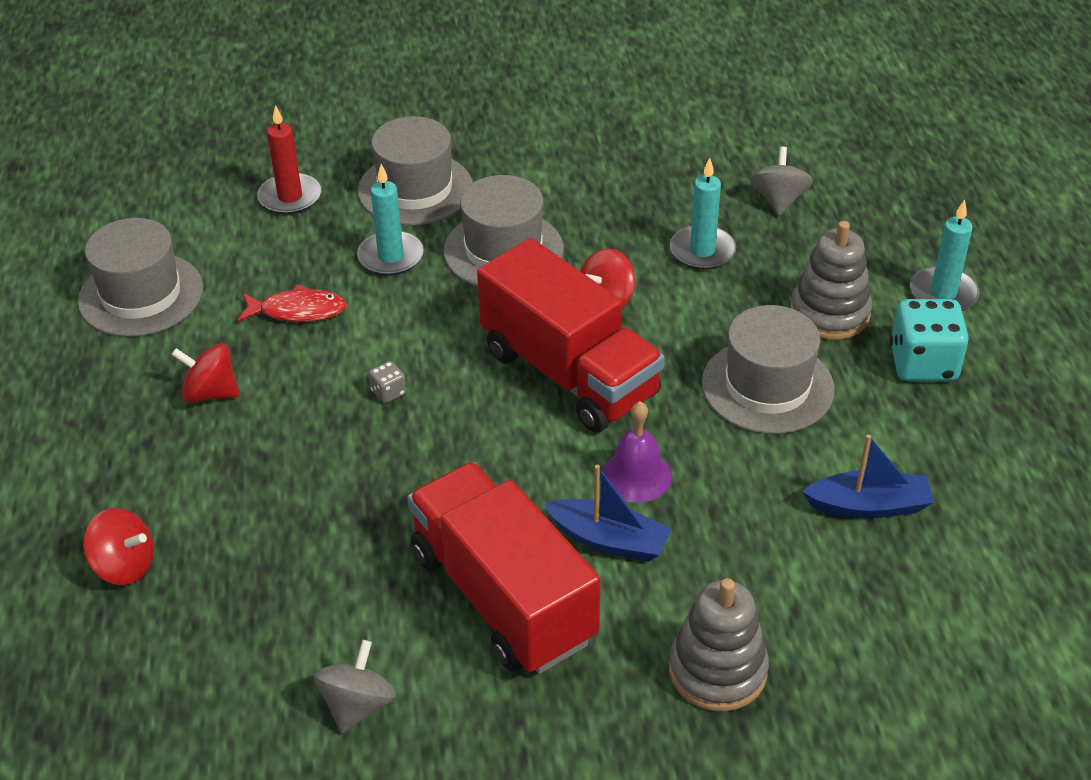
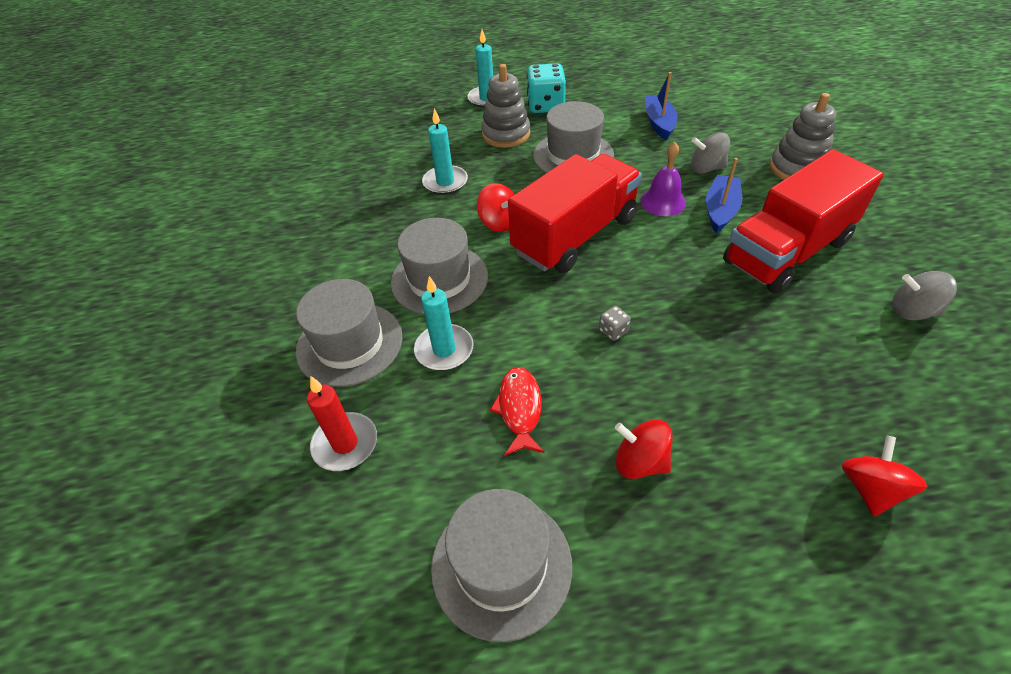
camera: 90 degrees left, 5 degrees up
red spinning top [171,343,239,403] -> red spinning top turned 105 degrees clockwise [615,419,672,479]
grey spinning top [750,147,813,216] -> grey spinning top moved to [691,132,730,174]

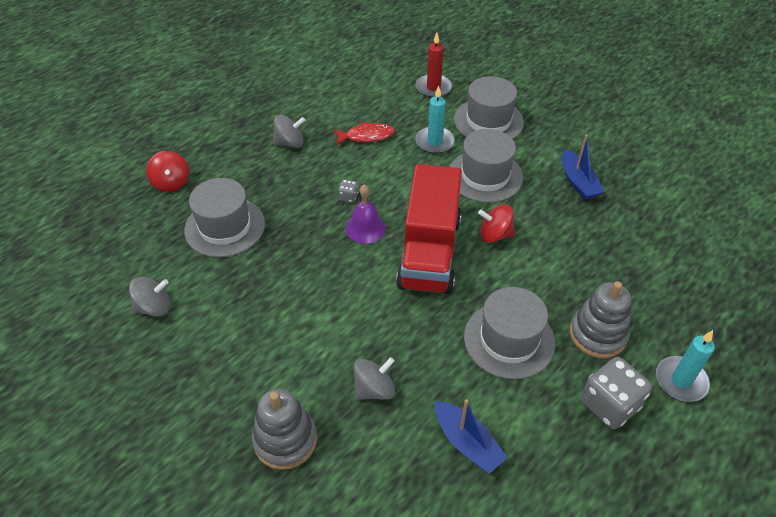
camera: 140 degrees right, 0 degrees up
turquoise candle [422,108,468,195] -> none
grey hat [431,489,572,642] -> grey hat moved to [184,178,265,257]
red fish [490,367,544,456] -> red fish turned 60 degrees counterclockwise [333,122,395,145]
turquoise dice [527,63,566,113] -> grey dice [581,357,652,429]
red spinning top [615,419,672,479] -> grey spinning top [273,115,305,148]
purple bell [641,142,686,216] -> purple bell moved to [346,184,386,244]
blue boat [706,158,742,233] -> blue boat moved to [562,135,604,200]
red truck [723,150,884,294] -> none

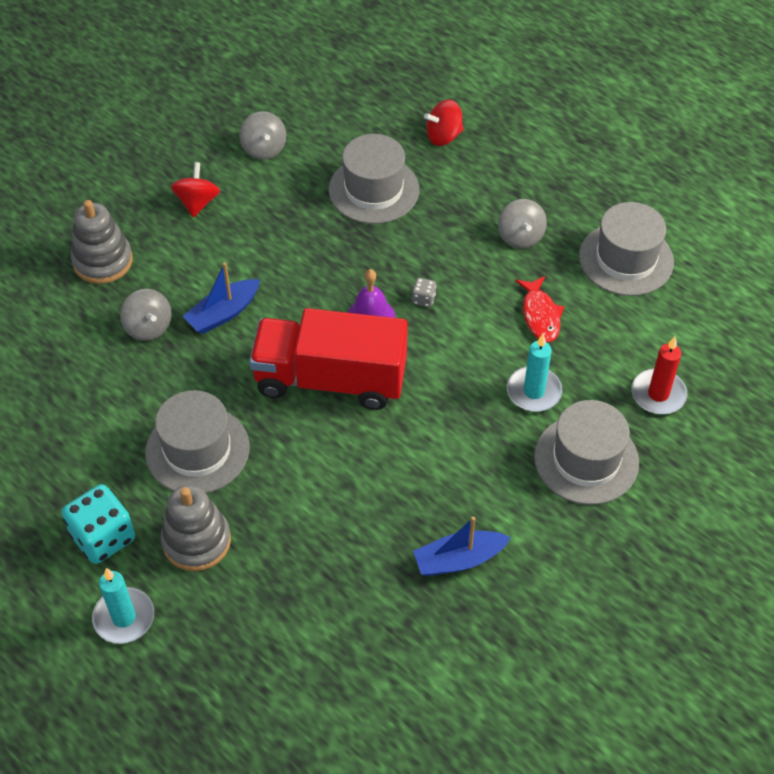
camera: 90 degrees right, 5 degrees up
blue boat [435,399,508,474] -> blue boat moved to [183,262,260,334]
grey hat [450,129,523,203] -> grey hat moved to [579,202,674,296]
red spinning top [478,204,515,243] -> red spinning top moved to [171,162,220,217]
grey dice [581,357,652,429] -> turquoise dice [61,484,135,564]

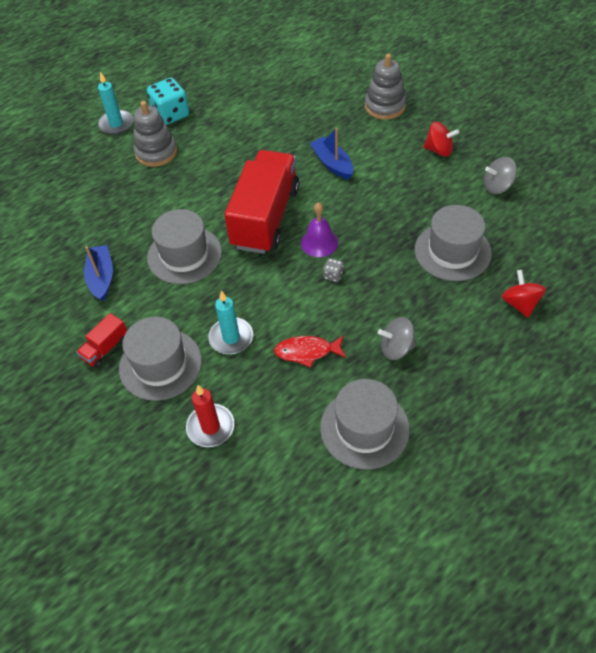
camera: 100 degrees right, 0 degrees up
grey spinning top [120,289,172,341] -> none
grey hat [145,390,250,493] -> grey hat moved to [147,209,222,284]
none -> red truck [76,313,127,368]

